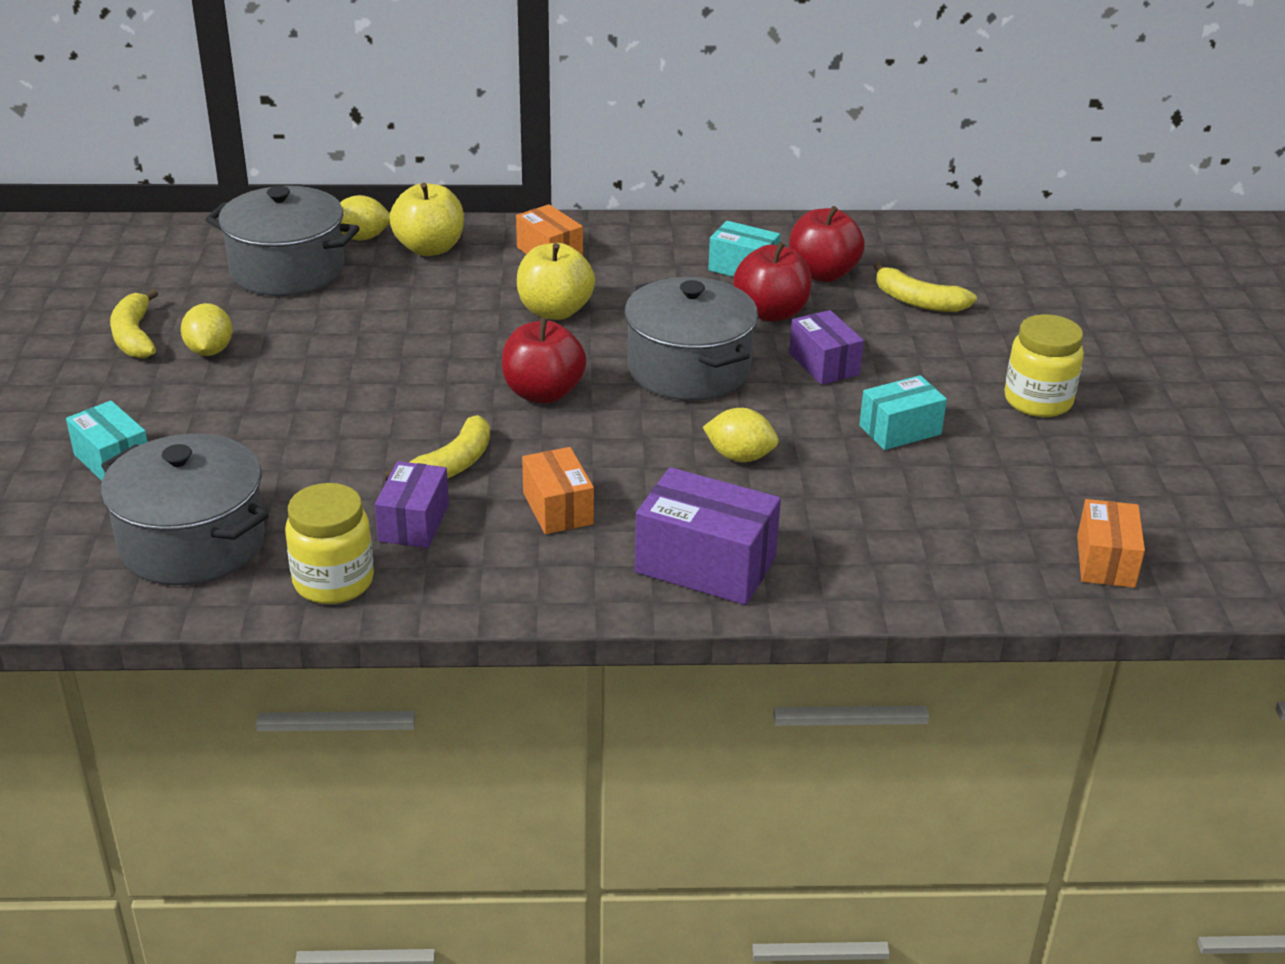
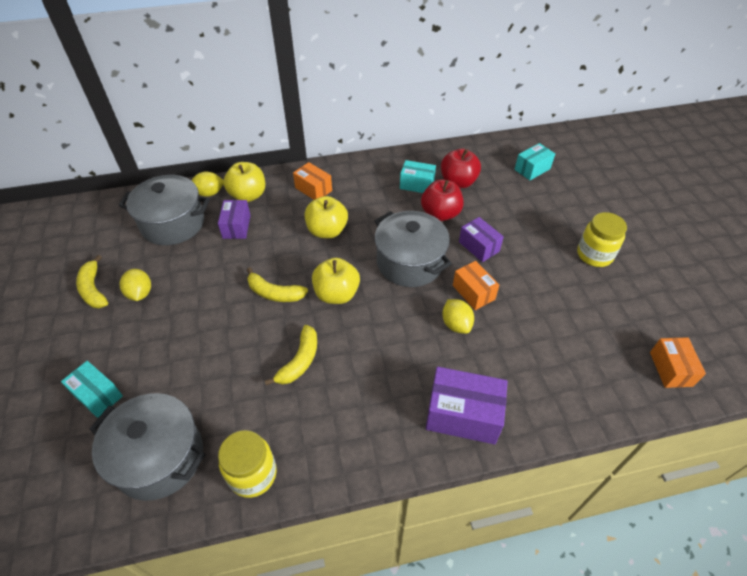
camera: 10 degrees left, 15 degrees up
purple box [375,461,449,548] -> purple box moved to [218,200,251,239]
red apple [502,318,586,403] -> yellow apple [312,258,360,304]
orange box [522,447,594,534] -> orange box moved to [453,261,499,310]
yellow lemon [703,408,779,462] -> yellow lemon turned 60 degrees clockwise [442,299,474,334]
turquoise box [859,375,947,450] -> turquoise box moved to [514,143,555,180]
yellow banana [874,262,977,312] -> yellow banana moved to [247,267,308,302]

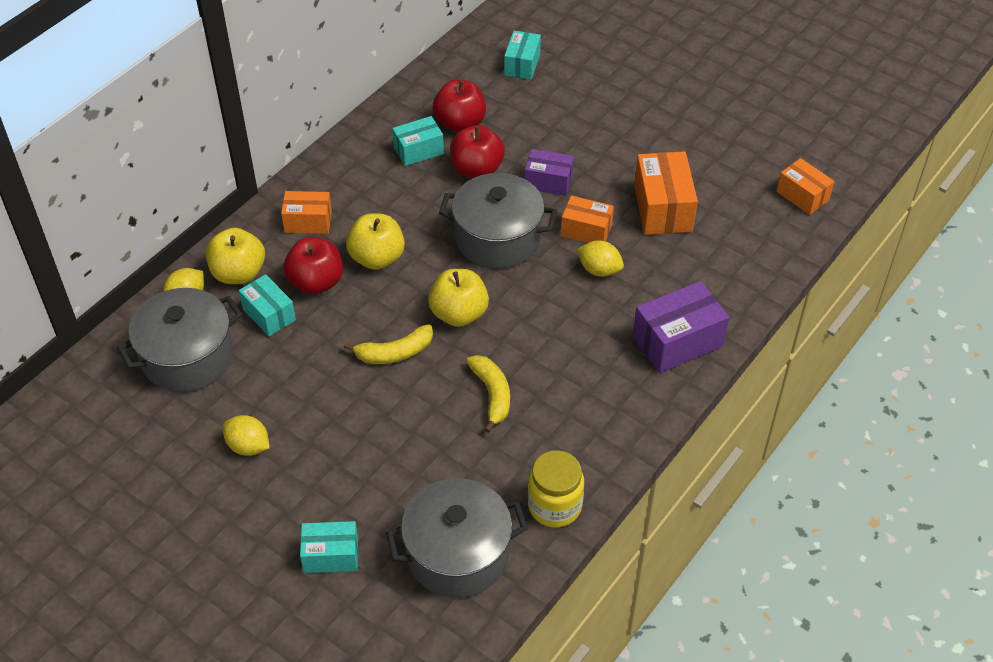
camera: 40 degrees left, 0 degrees up
yellow banana [76,255,108,308] -> none
purple box [218,200,251,239] -> turquoise box [239,274,296,336]
yellow jar [577,212,627,267] -> none
none -> red apple [283,237,343,295]
none -> orange box [634,151,698,235]

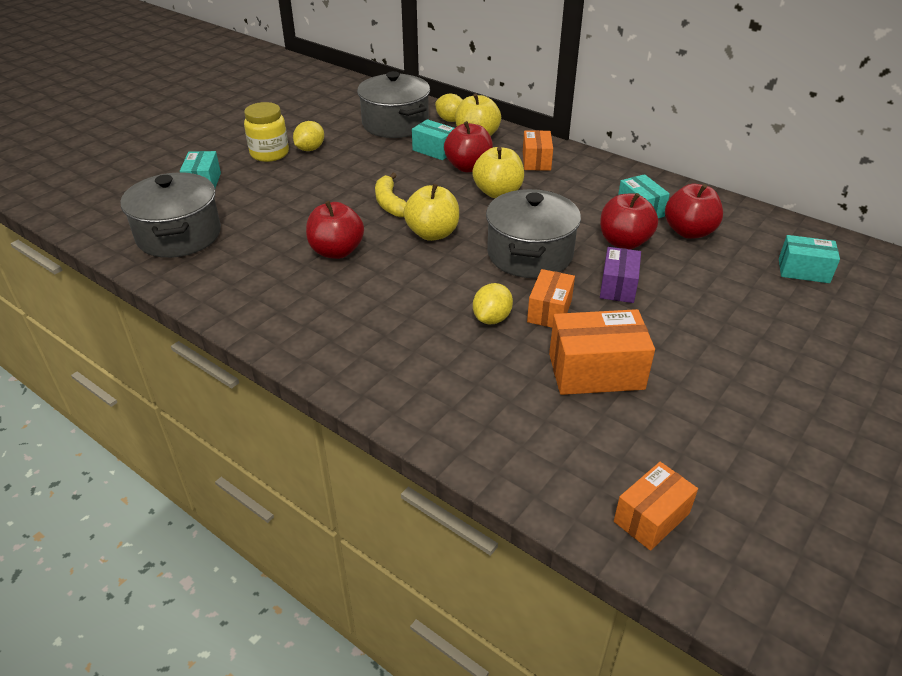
camera: 90 degrees right, 10 degrees down
turquoise box [239,274,296,336] -> turquoise box turned 75 degrees clockwise [412,119,454,160]
yellow banana [466,355,510,433] -> red apple [306,201,364,259]
yellow jar [528,450,584,527] -> yellow jar moved to [244,102,289,162]
purple box [633,281,729,373] -> none

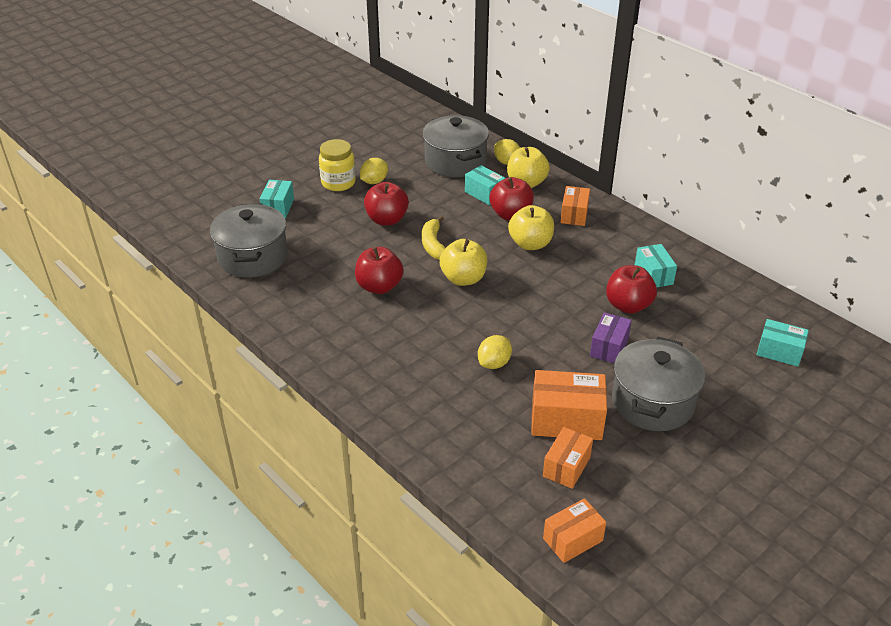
camera: 10 degrees right, 0 degrees up
grey pot [486,189,581,278] -> grey pot moved to [612,337,705,431]
orange box [527,269,575,328] -> orange box moved to [543,427,593,489]
red apple [665,184,723,239] -> red apple moved to [364,182,409,225]

